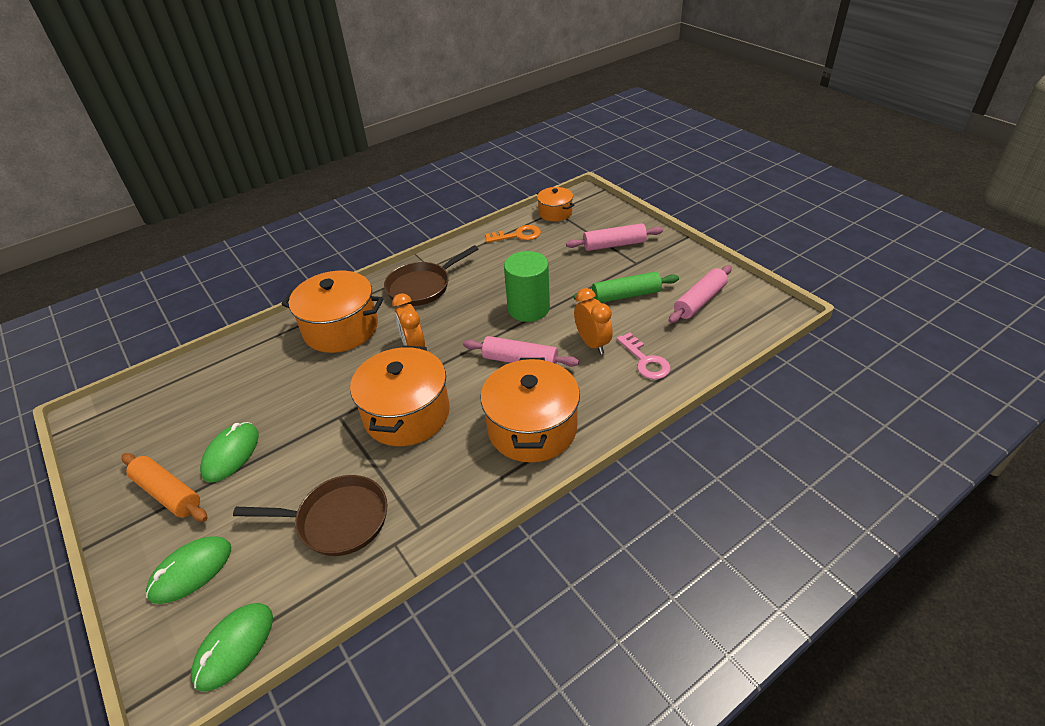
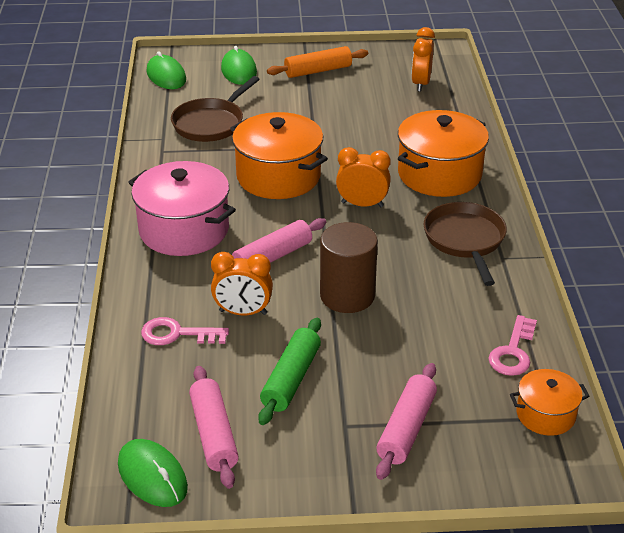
camera: 120 degrees right, 5 degrees down
green mouse [200,422,259,482] -> green mouse moved to [118,439,188,507]
orange pot [481,358,580,463] -> pink pot [128,161,236,256]
orange key [485,225,541,243] -> pink key [488,315,537,376]
green cylinder [504,251,550,322] -> brown cylinder [320,222,378,313]
none -> orange clock [411,27,435,92]

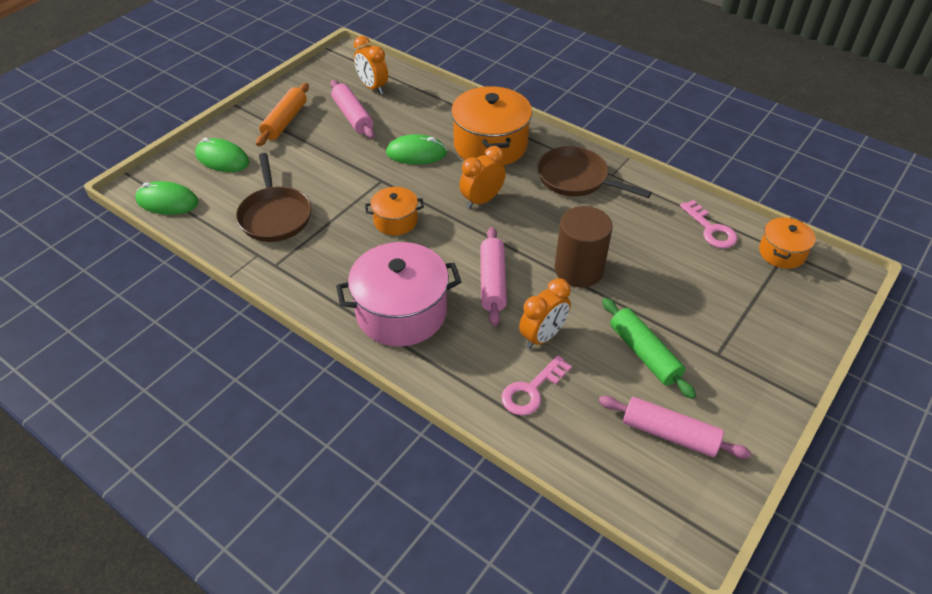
camera: 50 degrees left, 10 degrees up
green mouse [118,439,188,507] -> green mouse moved to [386,134,447,164]
orange pot [230,112,328,199] -> orange pot [365,187,424,235], size x0.54
pink rolling pin [376,363,437,480] -> pink rolling pin moved to [331,80,375,139]

